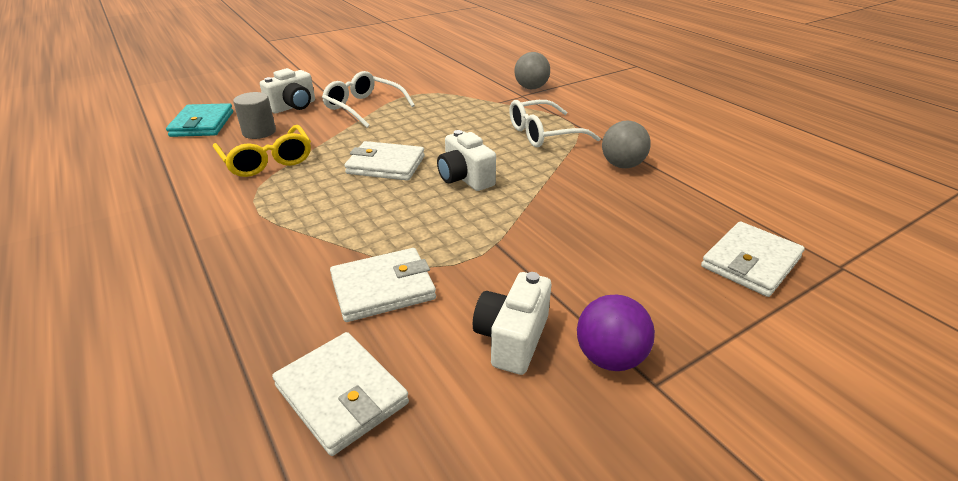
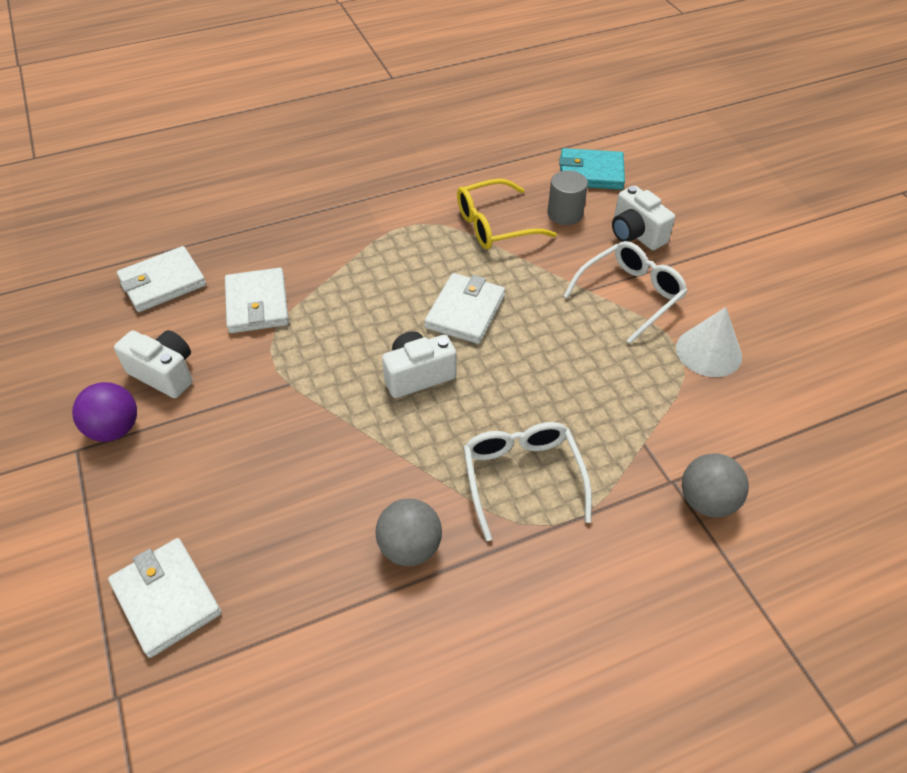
camera: 100 degrees right, 15 degrees up
none -> white cone [676,307,742,377]

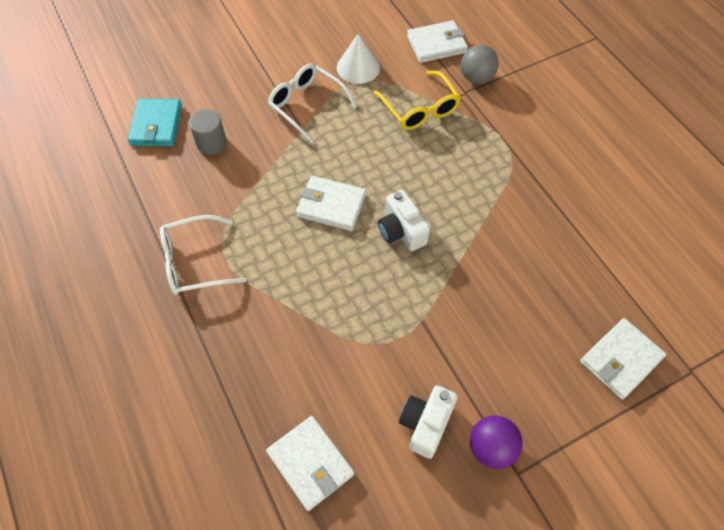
camera: 95 degrees left, 10 degrees up
white wallet [225,268,289,333] -> white wallet moved to [407,20,468,63]
grey ball [375,499,442,566] -> none
yellow glasses [457,179,557,249] -> yellow glasses moved to [374,71,461,130]
white glasses [463,422,592,541] -> white glasses moved to [160,215,246,295]
white camera [612,186,675,250] -> none

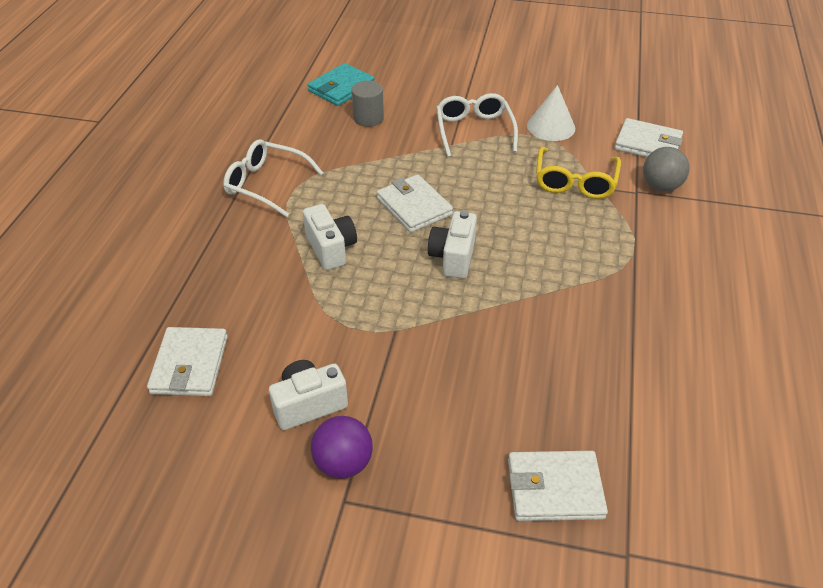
camera: 40 degrees right, 15 degrees down
none -> white camera [303,204,357,270]

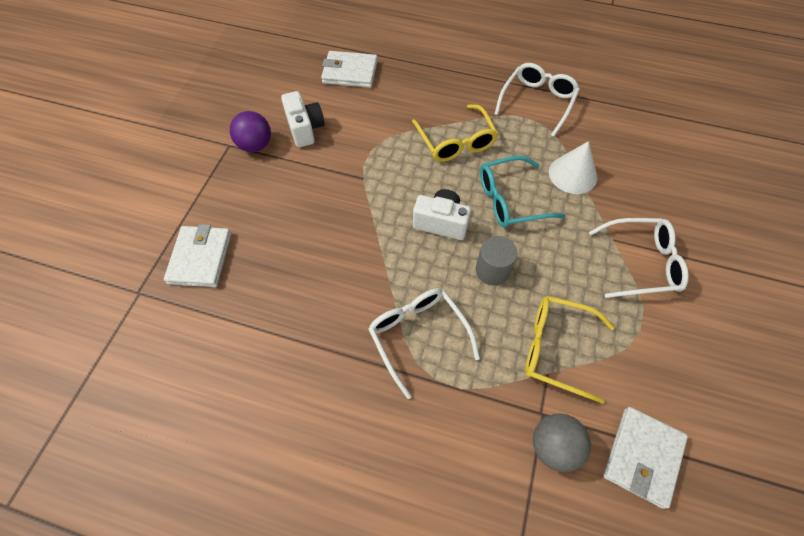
camera: 95 degrees right, 15 degrees up
white camera [303,204,357,270] -> yellow glasses [412,104,498,162]
turquoise wallet [308,63,375,106] -> none
grey cylinder [352,80,384,127] -> grey cylinder moved to [476,236,518,285]
white wallet [377,174,453,233] -> turquoise glasses [480,156,566,228]
white cone [527,85,575,141] -> white cone moved to [549,141,598,194]
none -> white glasses [368,288,480,399]

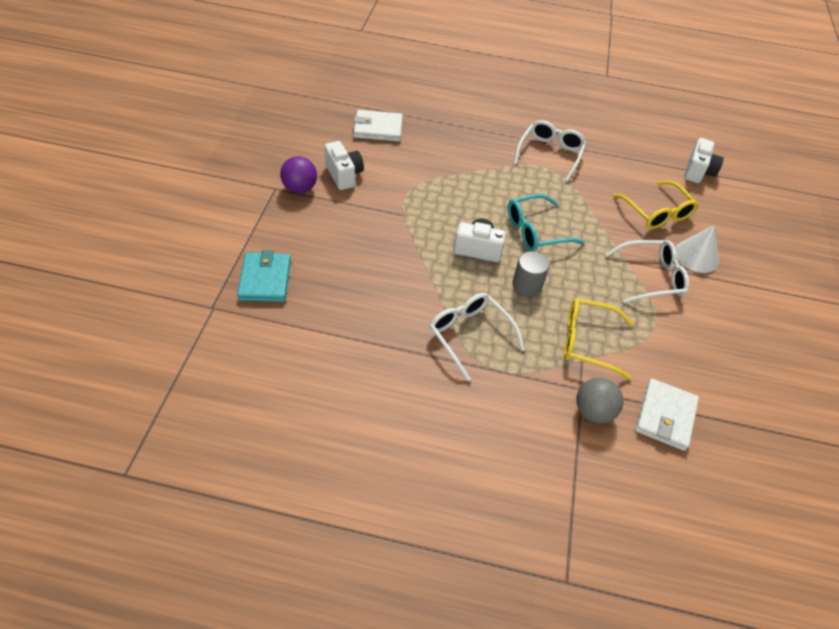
camera: 10 degrees left, 10 degrees down
white wallet [164,224,231,287] -> turquoise wallet [237,250,291,302]
yellow glasses [412,104,498,162] -> yellow glasses moved to [613,181,698,229]
white cone [549,141,598,194] -> white cone moved to [675,225,719,273]
none -> white camera [684,138,724,183]

